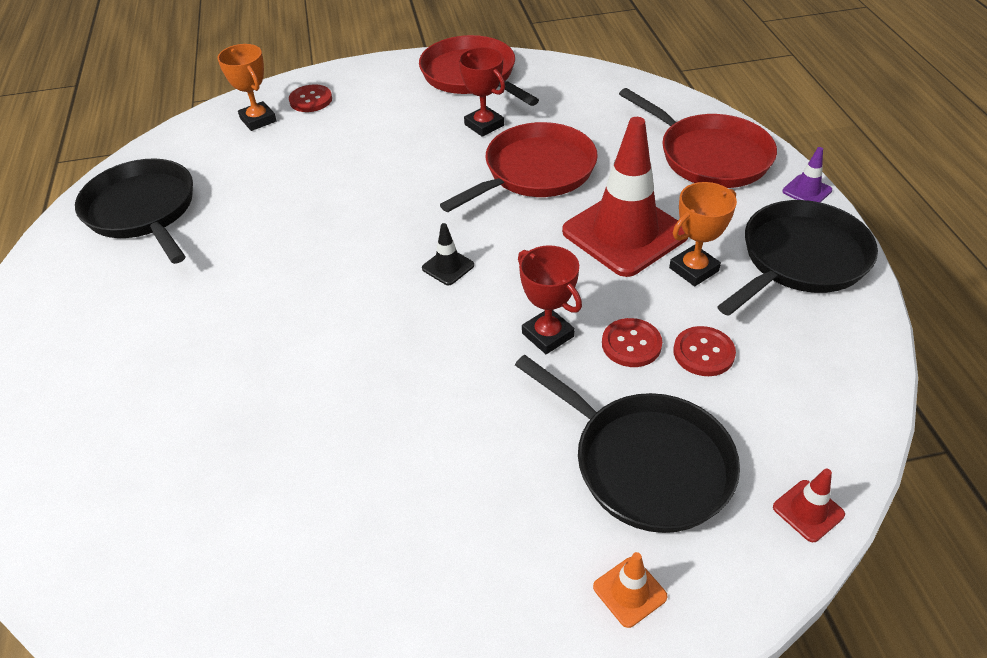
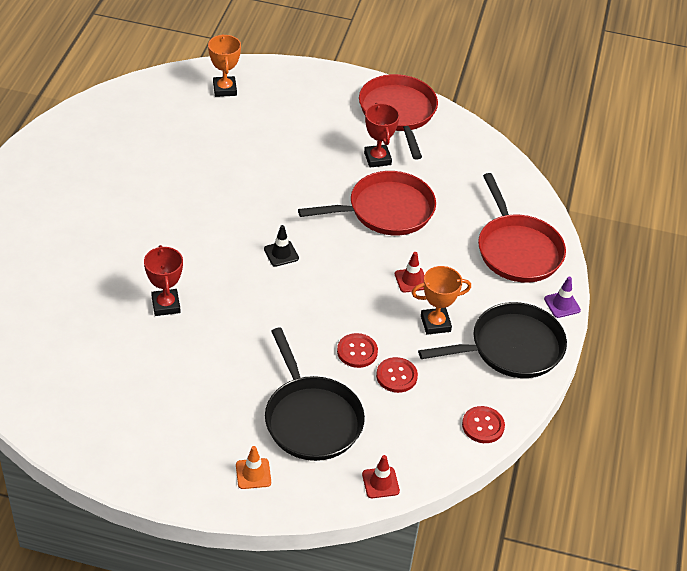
camera: 20 degrees right, 0 degrees up
black pan [75,159,193,264] -> none
red button [289,84,332,112] -> red button moved to [462,406,505,443]
red trophy [518,245,582,354] -> red trophy moved to [144,245,183,316]
red traffic cone [562,117,688,277] -> red traffic cone [395,252,424,293], size x0.41

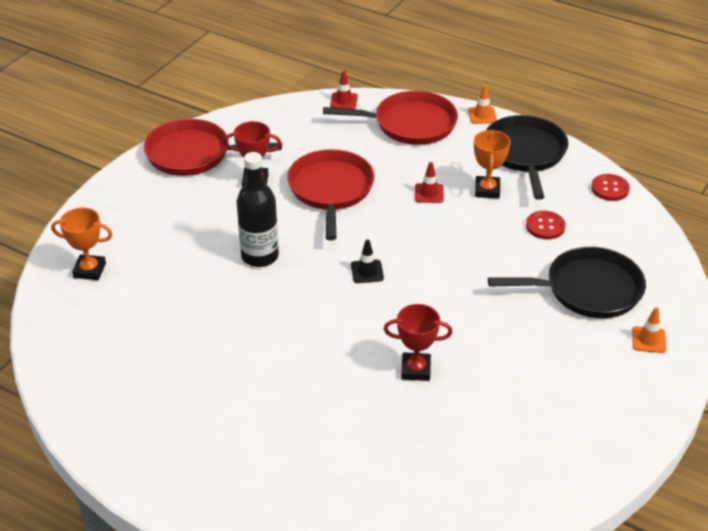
camera: 70 degrees left, 5 degrees down
red button [337,333,378,368] -> none
red traffic cone [362,455,400,498] -> red traffic cone moved to [330,71,358,109]
purple traffic cone [544,277,581,318] -> orange traffic cone [468,85,497,124]
none -> black bottle [236,152,279,267]

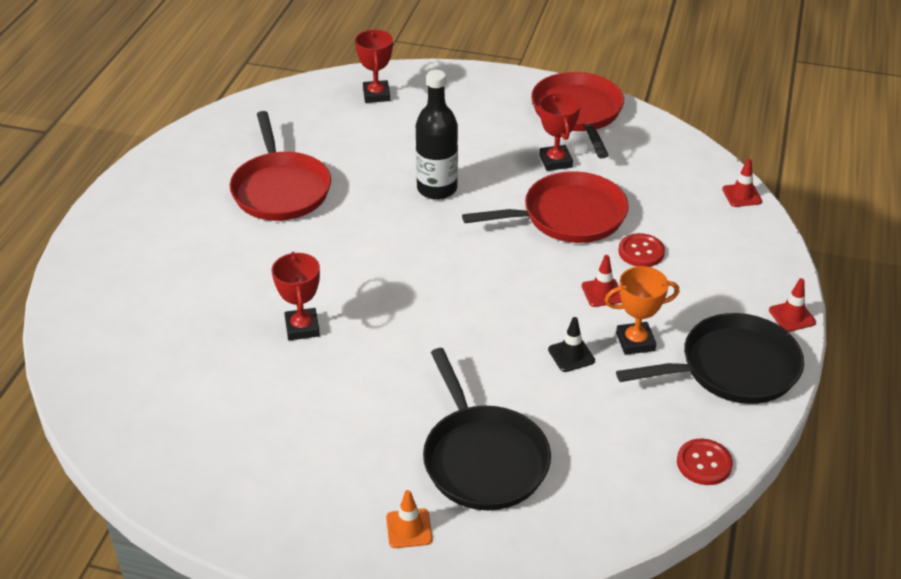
camera: 75 degrees right, 0 degrees up
orange trophy [51,208,113,280] -> red trophy [355,30,393,103]
red pan [323,91,458,145] -> red pan moved to [230,111,331,221]
black traffic cone [351,239,384,283] -> black traffic cone moved to [548,317,595,372]
orange traffic cone [468,85,497,124] -> red traffic cone [769,278,816,332]
red button [526,211,566,240] -> red button moved to [618,233,665,267]

